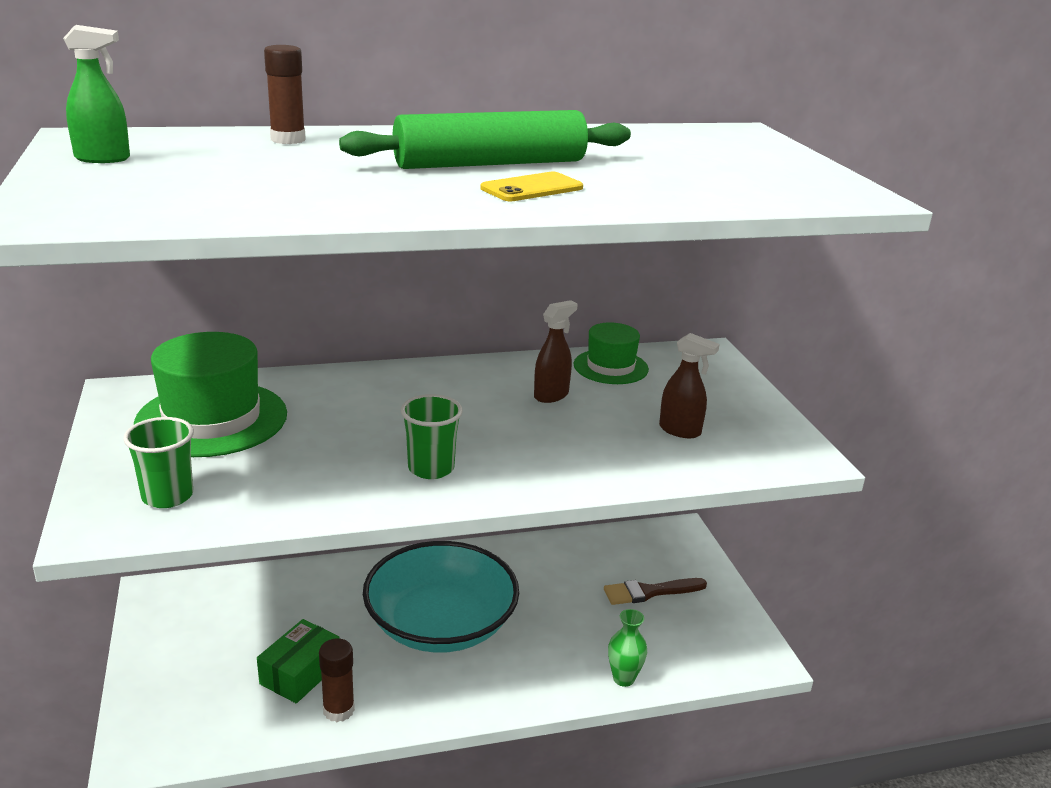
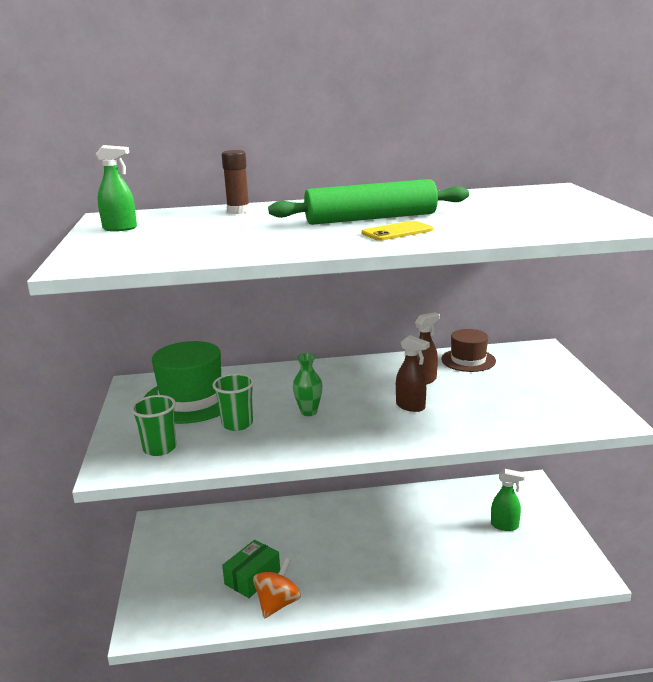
camera: 10 degrees right, 5 degrees down
brown glue stick [319,638,355,722] -> orange spinning top [253,557,301,618]
turquoise bowl [363,541,519,653] -> none
green cup [401,394,463,479] -> green cup moved to [213,373,254,431]
green hat [574,322,649,384] -> brown hat [441,329,496,372]
brown brush [604,578,707,605] -> green spray bottle [491,469,525,531]
green vase [608,609,647,687] -> green vase moved to [293,353,323,416]
brown spray bottle [659,333,720,438] -> brown spray bottle moved to [396,335,430,412]

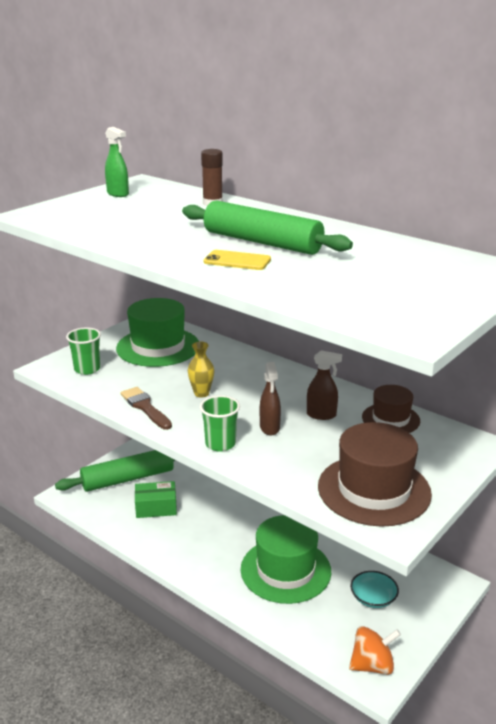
camera: 45 degrees right, 5 degrees up
green cup [213,373,254,431] -> green cup moved to [200,395,240,452]
orange spinning top [253,557,301,618] -> orange spinning top moved to [349,626,401,675]
green vase [293,353,323,416] -> yellow vase [188,342,214,398]
green spray bottle [491,469,525,531] -> turquoise bowl [350,571,399,608]
none -> green rolling pin [55,450,176,492]
none -> brown brush [120,387,172,430]
none -> green hat [241,515,331,604]
none -> brown hat [318,422,432,526]

